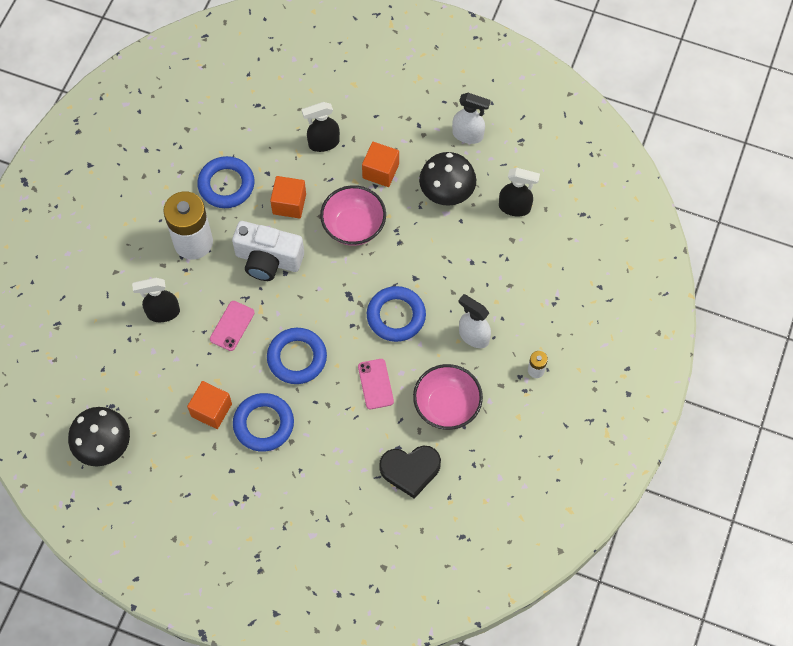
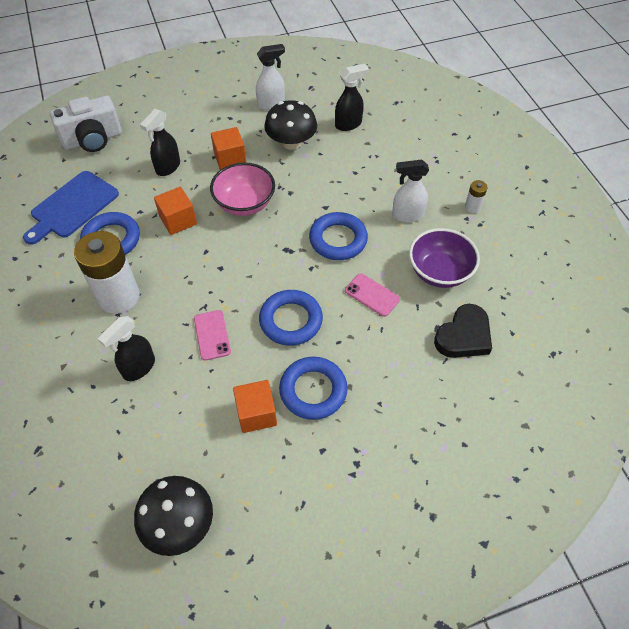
camera: 40 degrees left, 10 degrees down
white camera [232,221,304,281] -> white camera moved to [50,96,122,152]
pink bowl [413,364,483,430] -> purple bowl [409,228,480,288]
none -> blue cutting board [23,171,119,245]

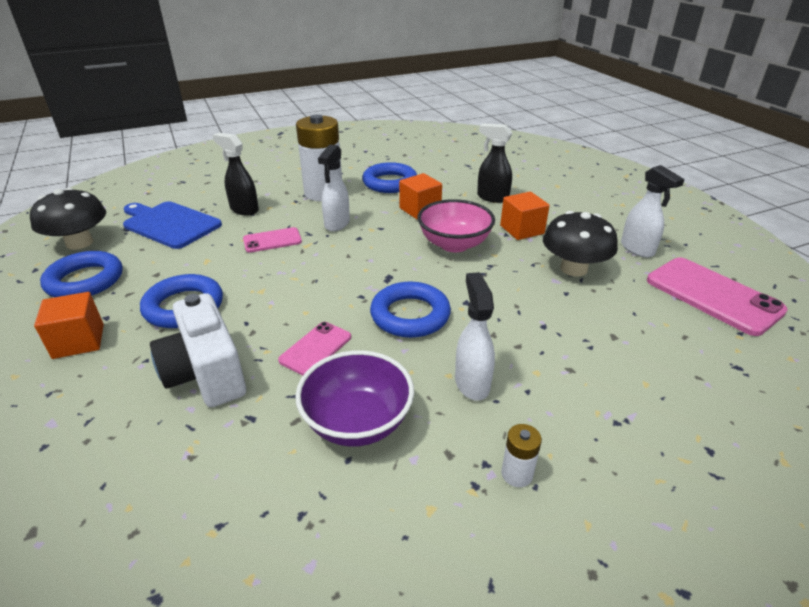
camera: 85 degrees right, 20 degrees down
blue cutting board [23,171,119,245] -> blue cutting board moved to [123,201,222,249]
white camera [50,96,122,152] -> white camera moved to [150,293,246,407]
orange cube [233,380,277,433] -> orange cube moved to [34,292,104,359]
blue ring [259,290,323,346] -> blue ring moved to [40,251,123,297]
black spray bottle [335,64,369,131] -> none
black heart [434,304,492,358] -> none
none -> white spray bottle [318,144,350,232]
none -> pink phone [647,257,788,336]

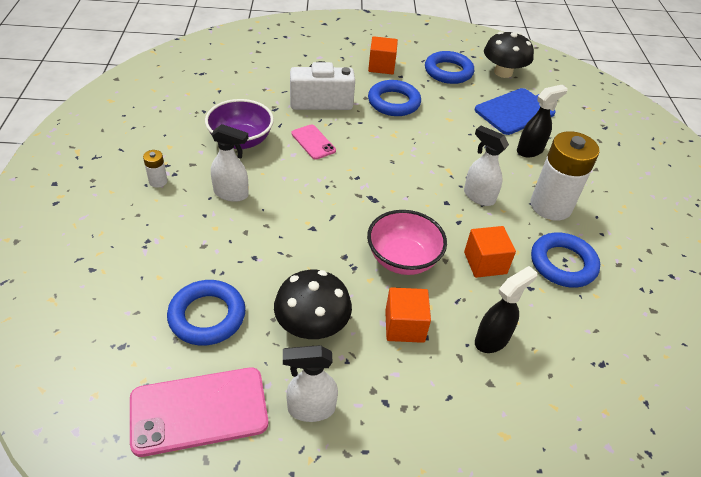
camera: 110 degrees right, 10 degrees up
pink phone [243,227,302,253] -> none
blue ring [370,282,451,338] -> blue ring moved to [167,280,246,346]

